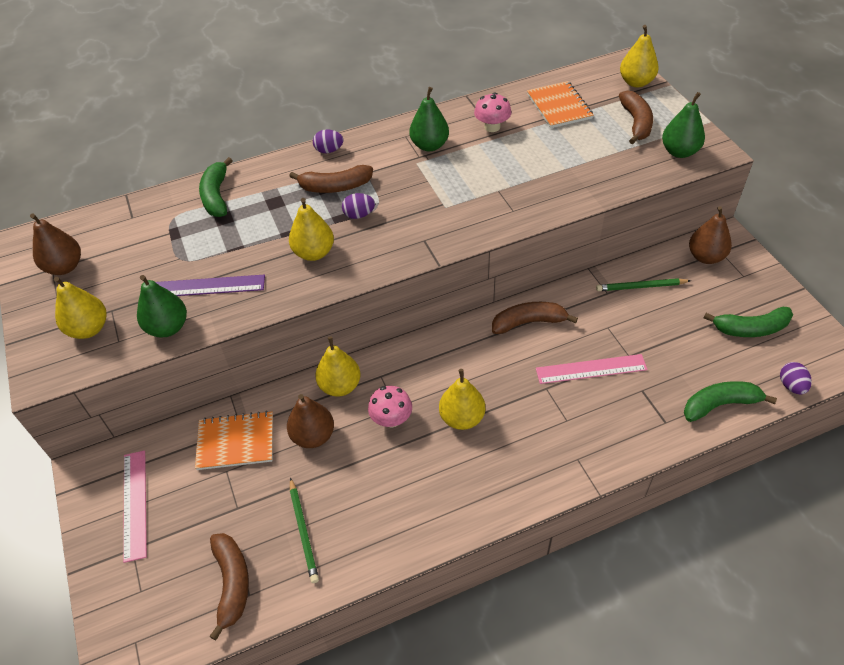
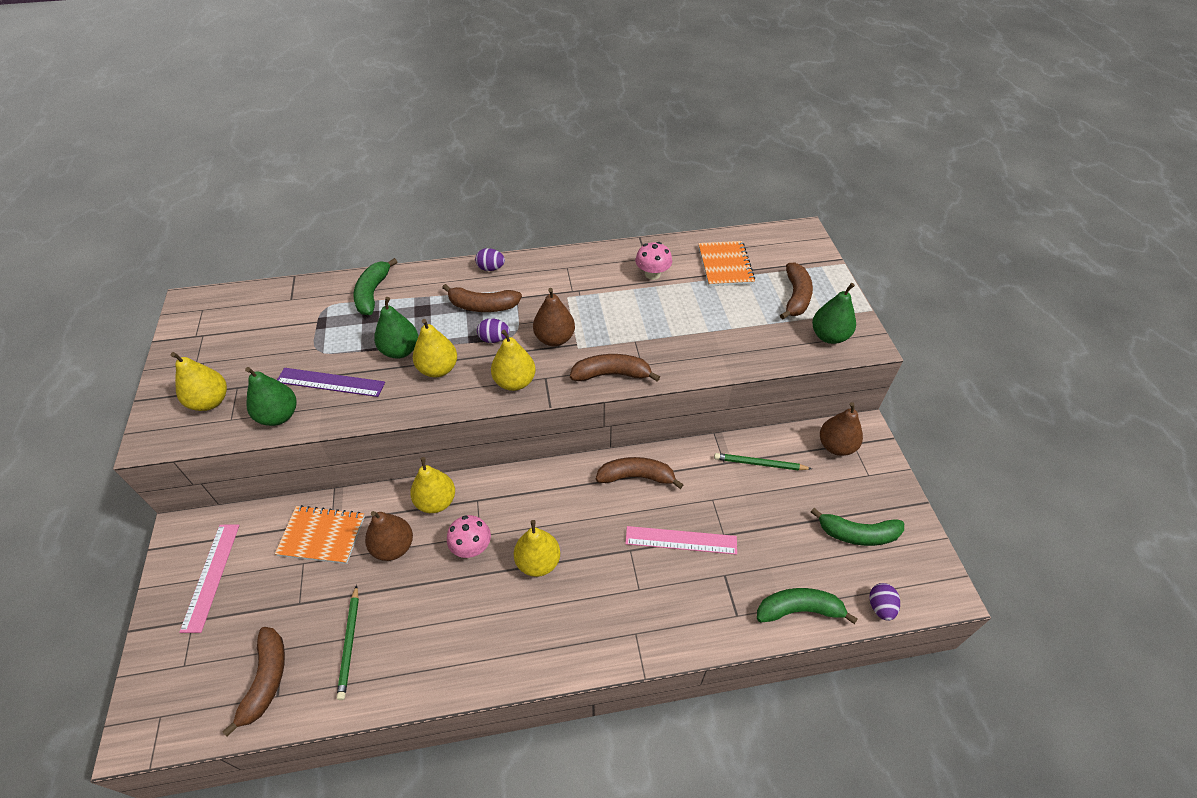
camera: 10 degrees right, 0 degrees up
brown pear [30,213,81,275] -> brown pear moved to [533,288,575,346]
green pear [410,87,449,151] -> green pear moved to [374,297,418,359]
yellow pear [620,25,658,87] -> yellow pear moved to [491,330,536,391]
none -> brown banana [570,354,660,382]

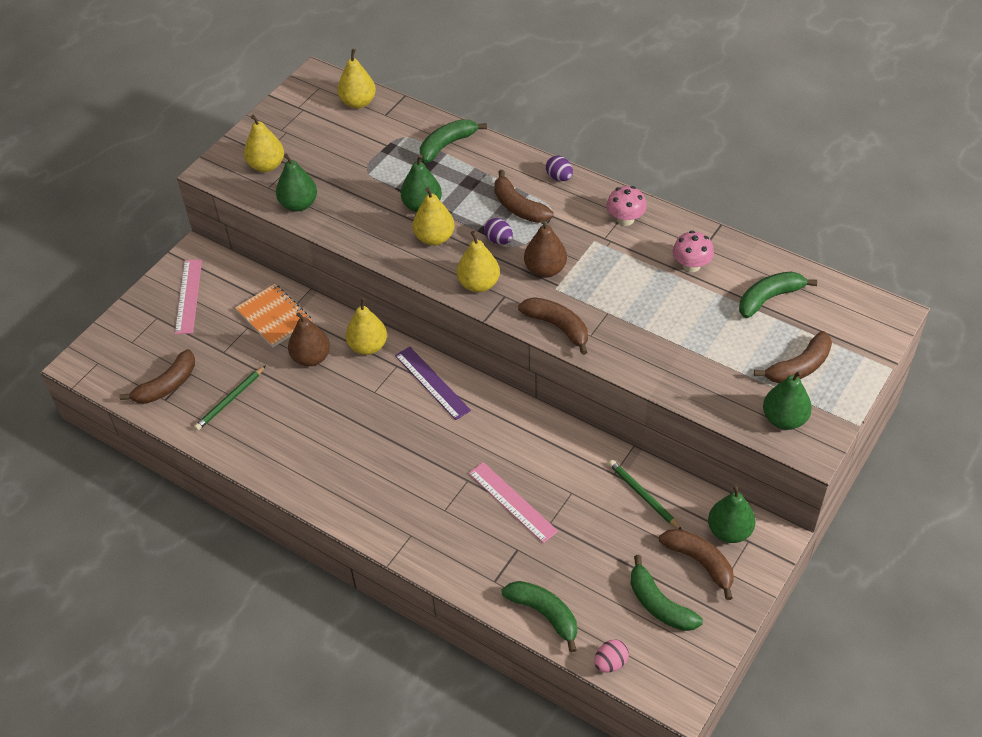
camera: 45 degrees right, 0 degrees up
pink ruler [179,525,240,633] -> pink ruler turned 45 degrees counterclockwise [175,259,202,334]
purple ruler [277,368,385,397] -> purple ruler moved to [395,347,471,420]
pink mushroom [447,515,491,558] -> pink mushroom moved to [607,186,647,226]
yellow pear [514,520,560,577] -> yellow pear moved to [337,49,376,109]
brown banana [596,457,684,489] -> brown banana moved to [659,529,734,600]
orange notebook [698,241,755,286] -> green banana [739,271,817,318]
brown pear [820,402,863,456] -> green pear [708,484,756,543]
purple egg [870,583,900,621] -> pink egg [594,639,629,673]

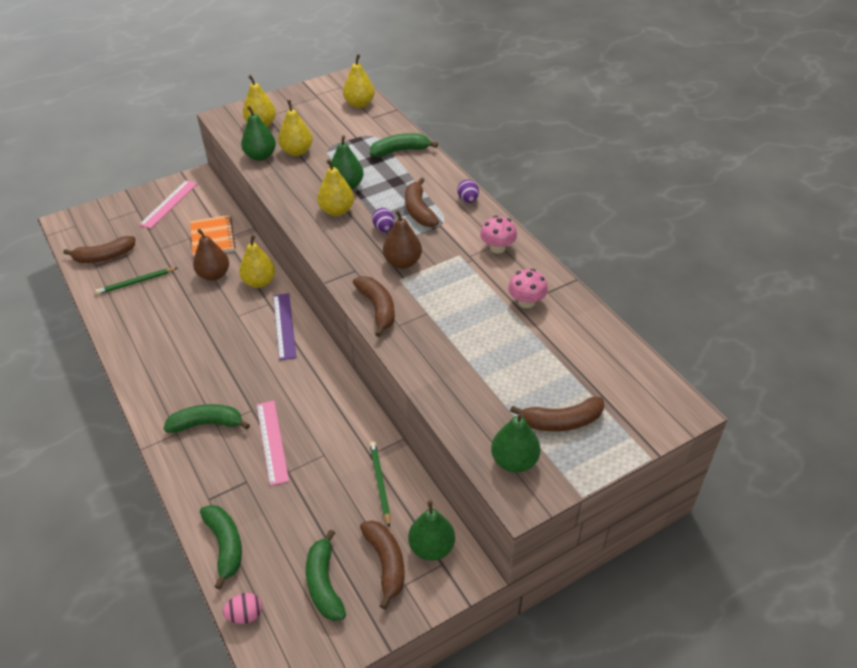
camera: 25 degrees right, 5 degrees down
yellow pear [457,231,500,292] -> yellow pear moved to [278,100,312,156]
green banana [739,271,817,318] -> green banana moved to [163,404,250,433]

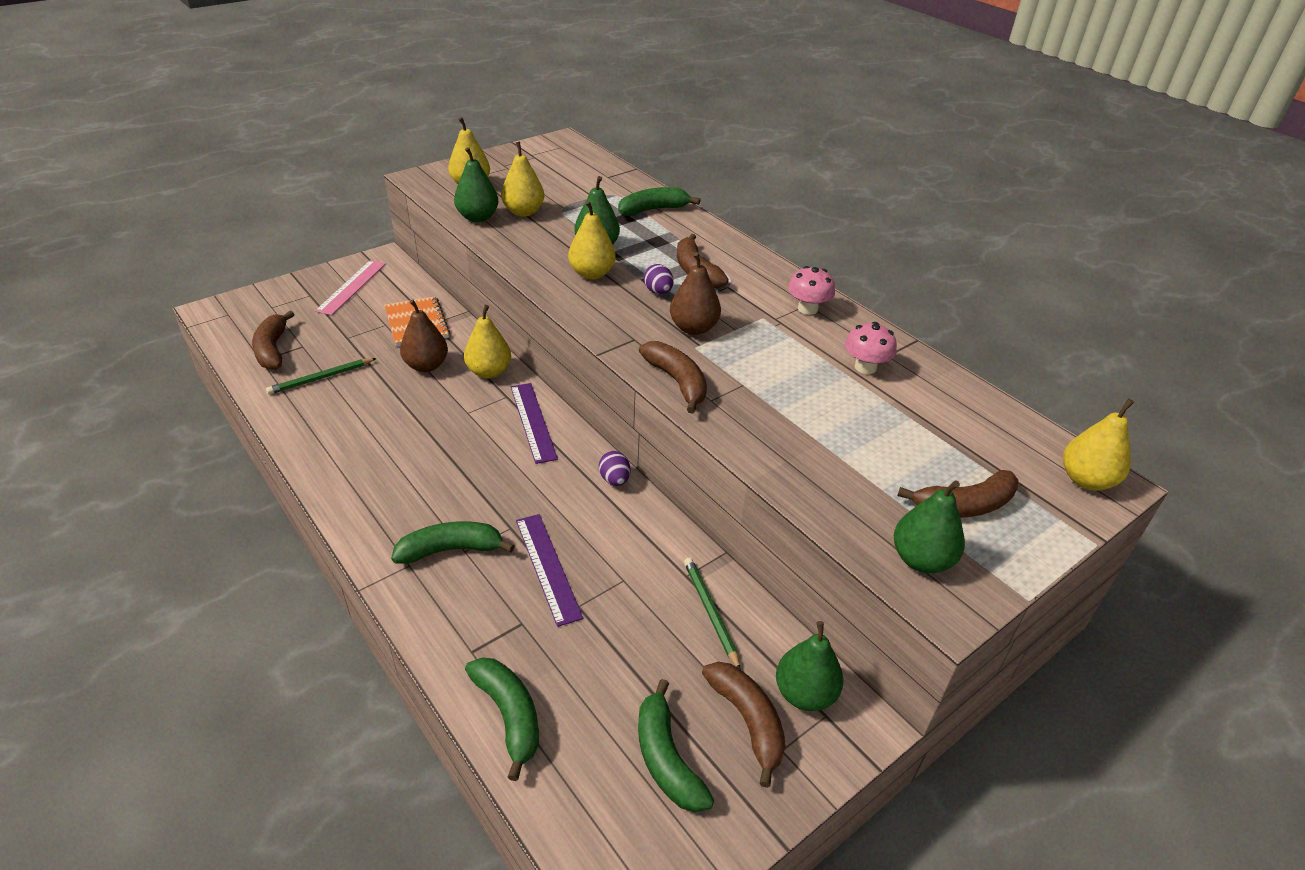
camera: 10 degrees left, 5 degrees down
brown banana [63,236,135,263] -> brown banana turned 105 degrees clockwise [252,311,294,370]
pink egg [223,593,262,624] -> none
pink ruler [257,401,289,486] -> purple ruler [516,514,583,627]
yellow pear [343,54,375,108] -> yellow pear moved to [1063,399,1134,491]
purple egg [457,180,479,203] -> purple egg moved to [599,451,630,486]

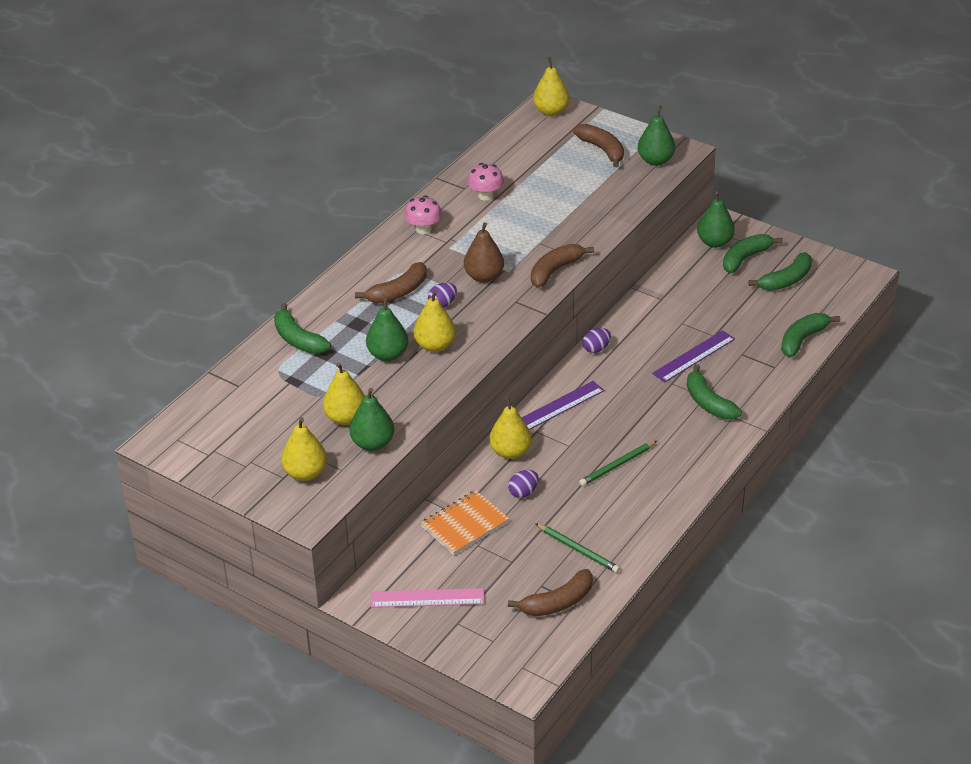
camera: 105 degrees left, 0 degrees up
brown pear [400,299,448,372] -> purple egg [508,470,539,498]
green pencil [684,558,741,670] -> green pencil moved to [579,441,657,486]
brown banana [702,662,786,788] -> green banana [723,234,783,273]

